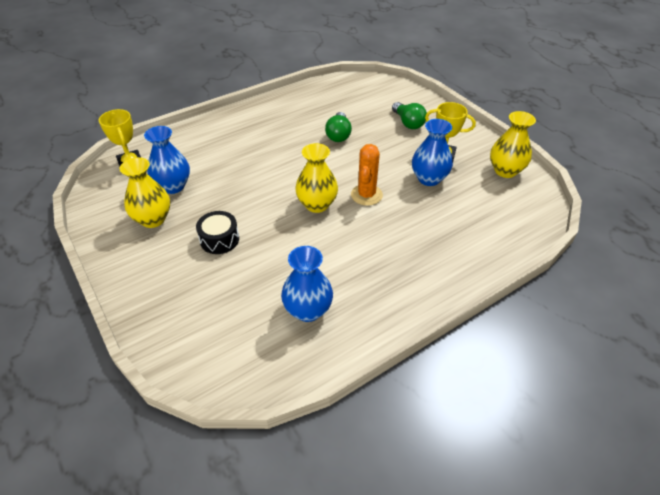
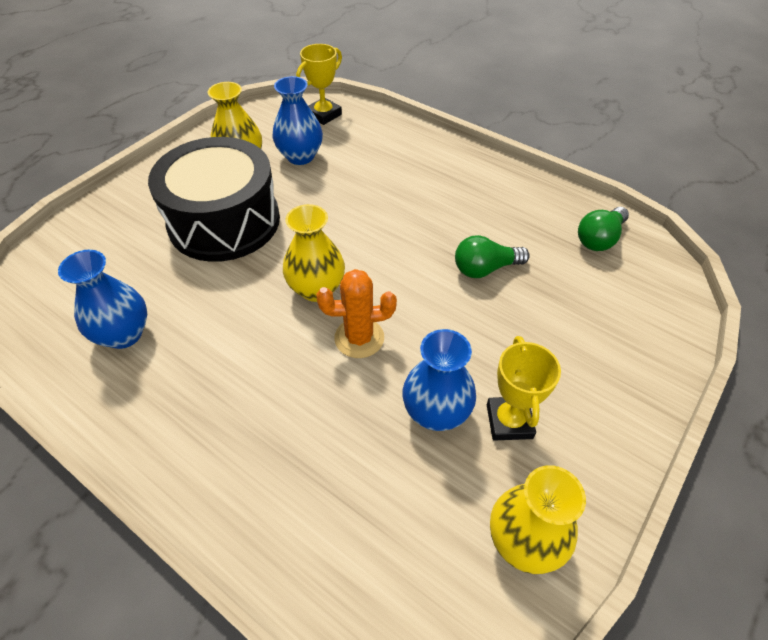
camera: 70 degrees right, 5 degrees up
black drum [196,211,239,254] -> black drum [148,137,280,262], size x2.32
green light bulb [392,102,427,129] -> green light bulb moved to [578,207,629,251]

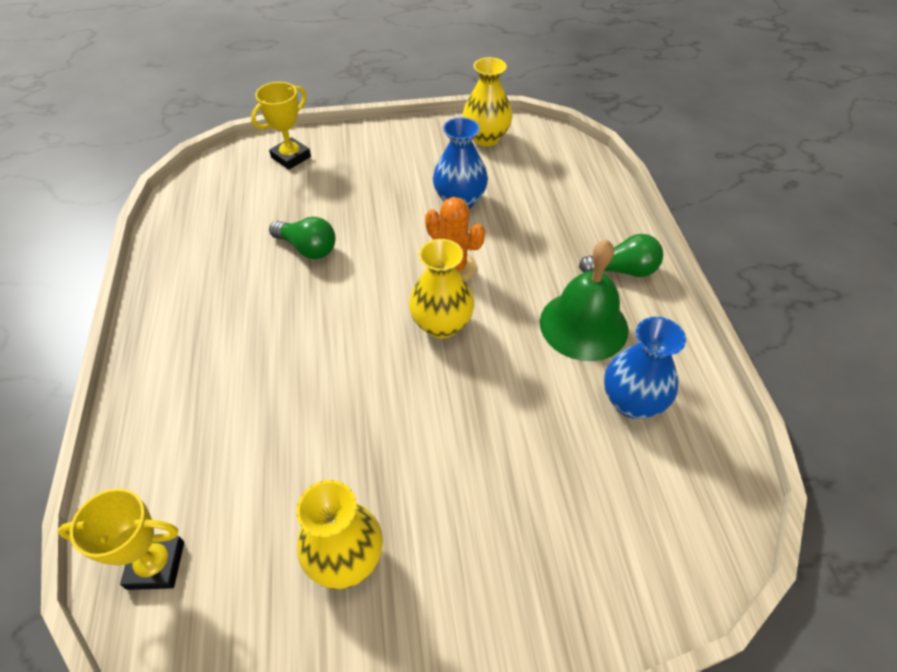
camera: 135 degrees left, 0 degrees up
black drum [148,137,280,262] -> none
blue vase [273,76,323,165] -> none
yellow trophy [487,336,561,441] -> yellow trophy moved to [251,82,311,170]
green light bulb [578,207,629,251] -> green light bulb moved to [579,234,663,277]
none -> green bell [540,240,629,361]

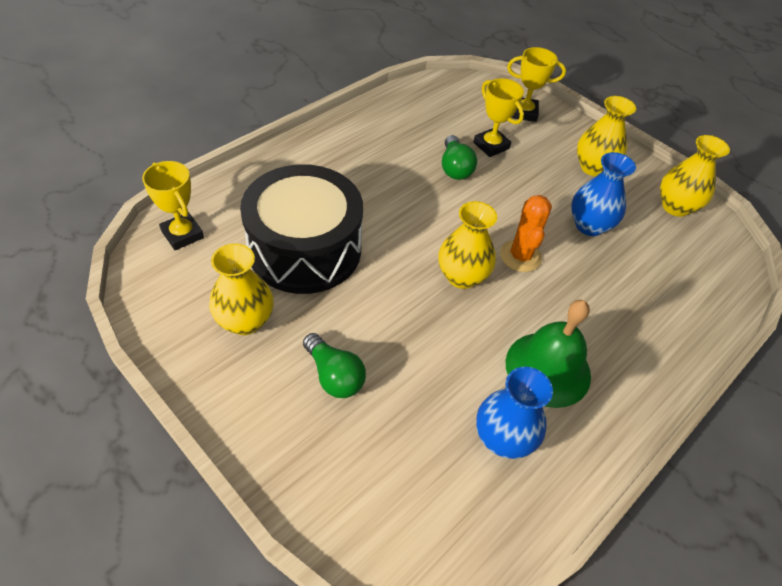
camera: 50 degrees right, 0 degrees up
green light bulb [579,234,663,277] -> green light bulb moved to [303,333,366,398]
none -> black drum [240,164,363,294]
none -> yellow trophy [473,78,524,157]
none -> yellow vase [577,96,636,177]

